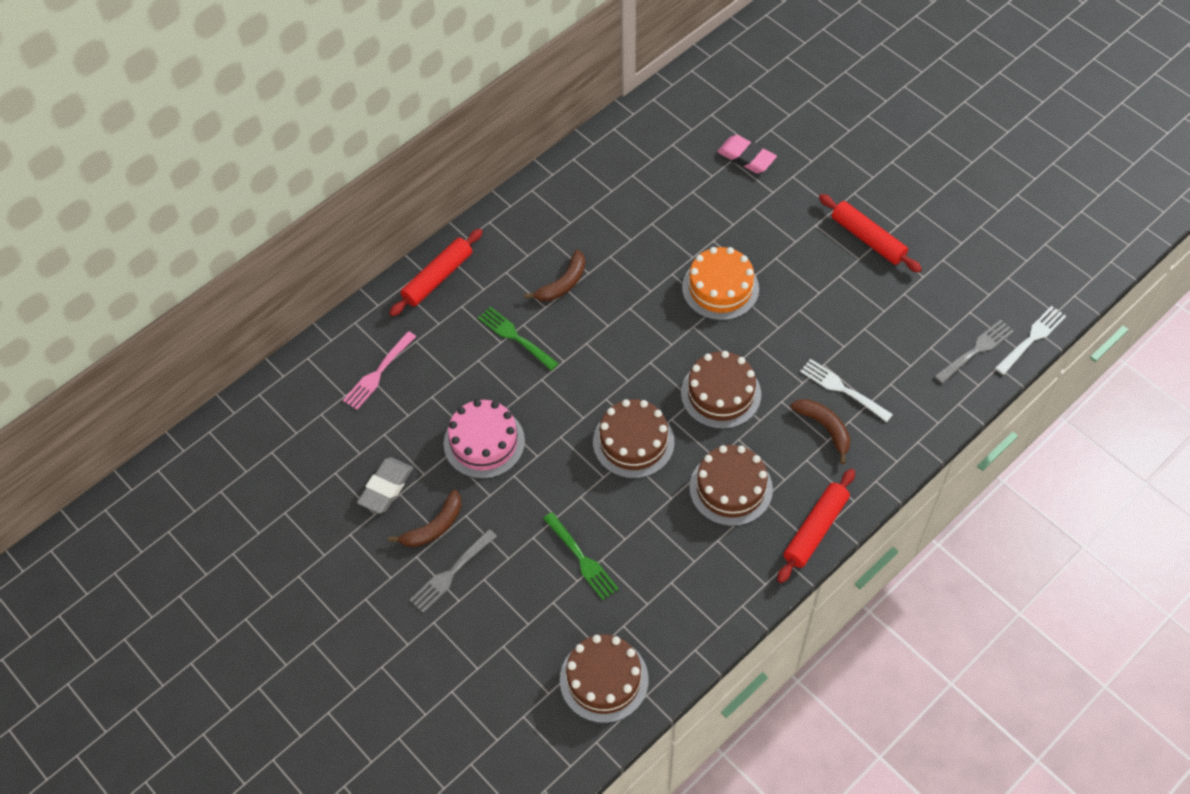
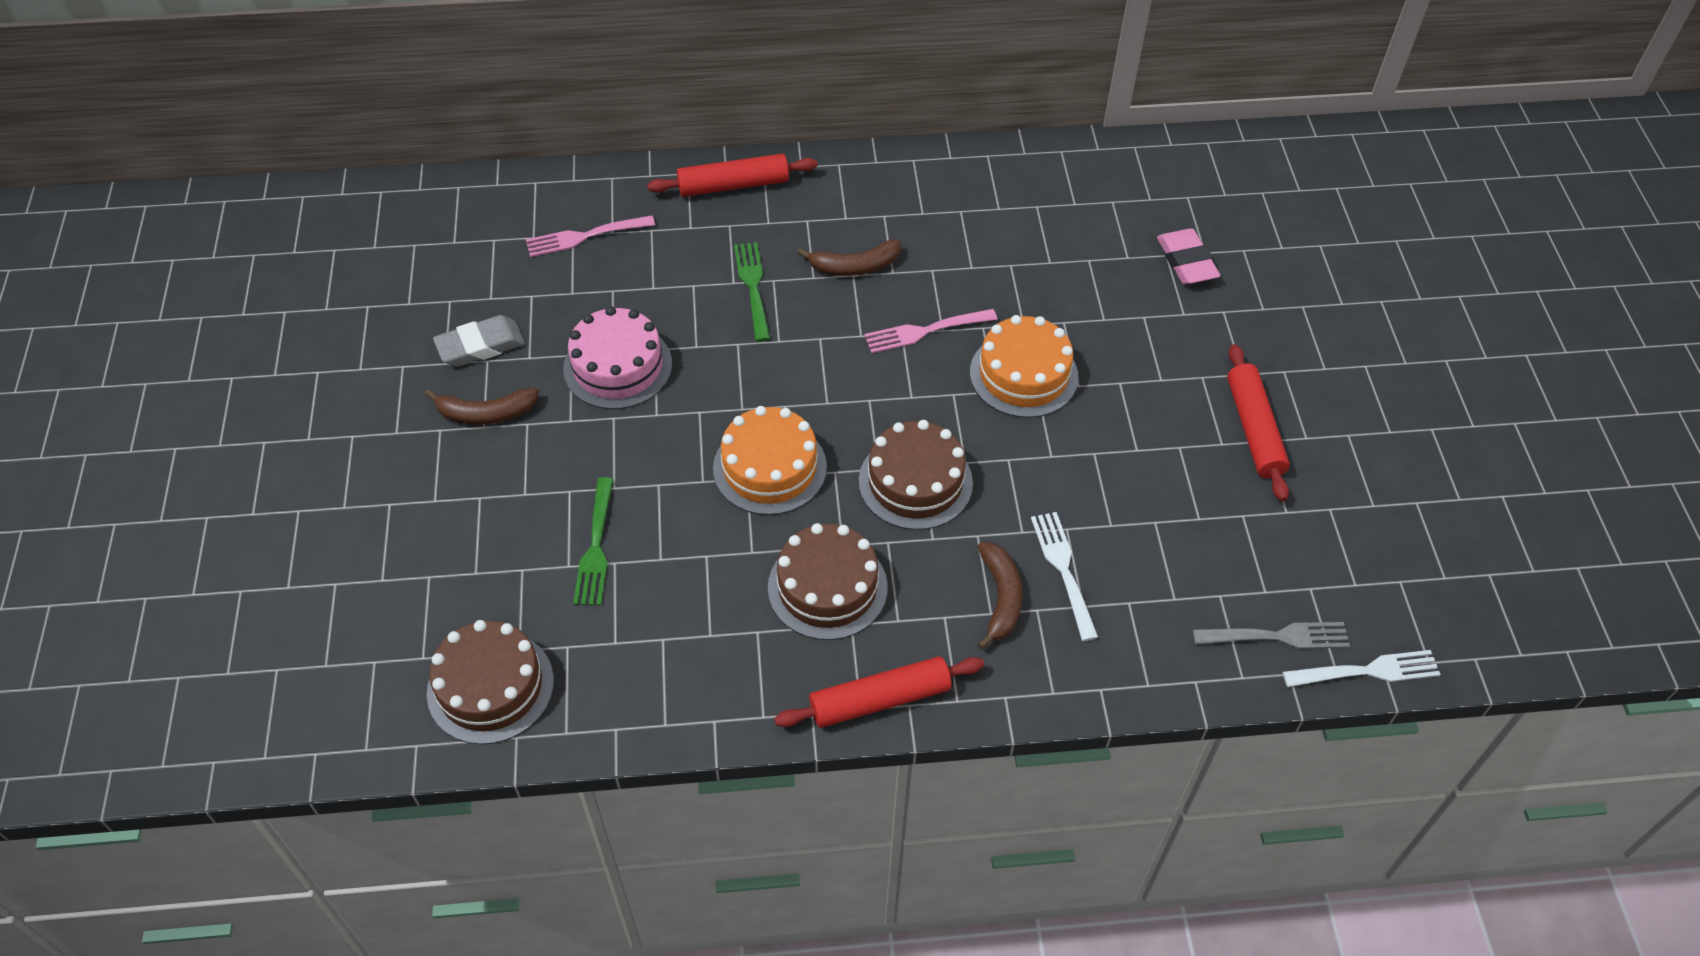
camera: 35 degrees right, 5 degrees down
grey fork [410,529,497,613] -> none
brown cake [593,399,674,478] -> orange cake [713,406,827,515]
none -> pink fork [864,309,997,353]

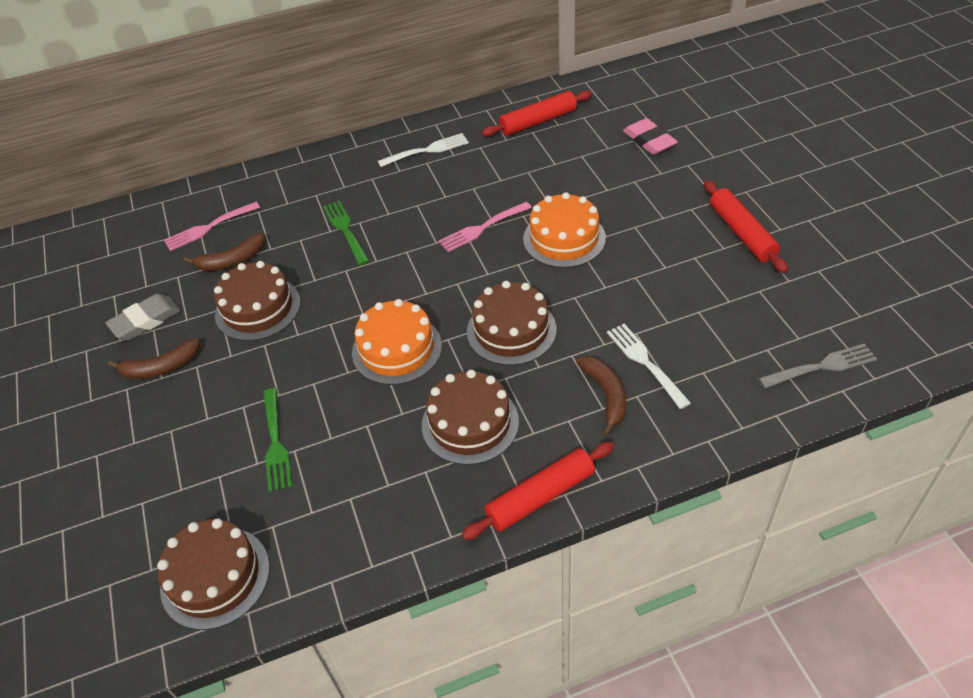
camera: 10 degrees left, 5 degrees down
pink cake [563,306,672,409] -> brown cake [214,261,300,341]
red rolling pin [647,154,818,197] -> red rolling pin moved to [482,90,592,137]
brown banana [797,239,901,276] -> brown banana moved to [184,233,266,271]
white fork [1283,650,1441,687] -> white fork moved to [378,133,469,167]

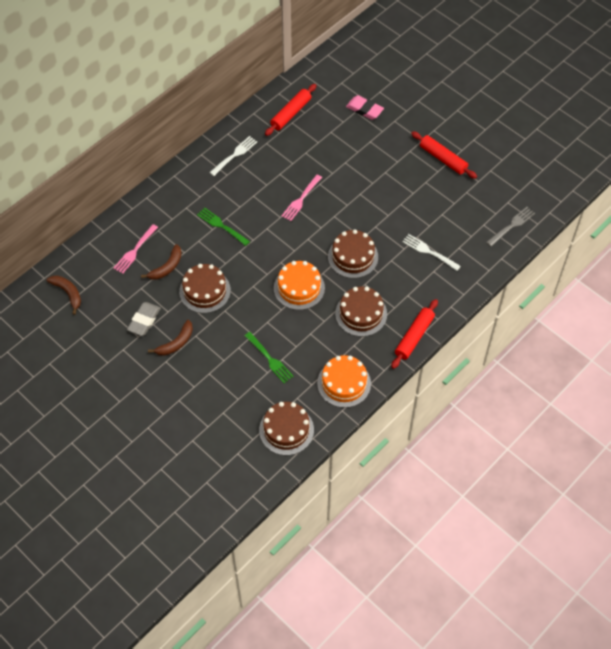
camera: 30 degrees left, 10 degrees up
orange cake [523,192,606,268] -> orange cake moved to [317,355,371,408]
brown banana [576,356,627,436] -> brown banana moved to [47,275,81,315]

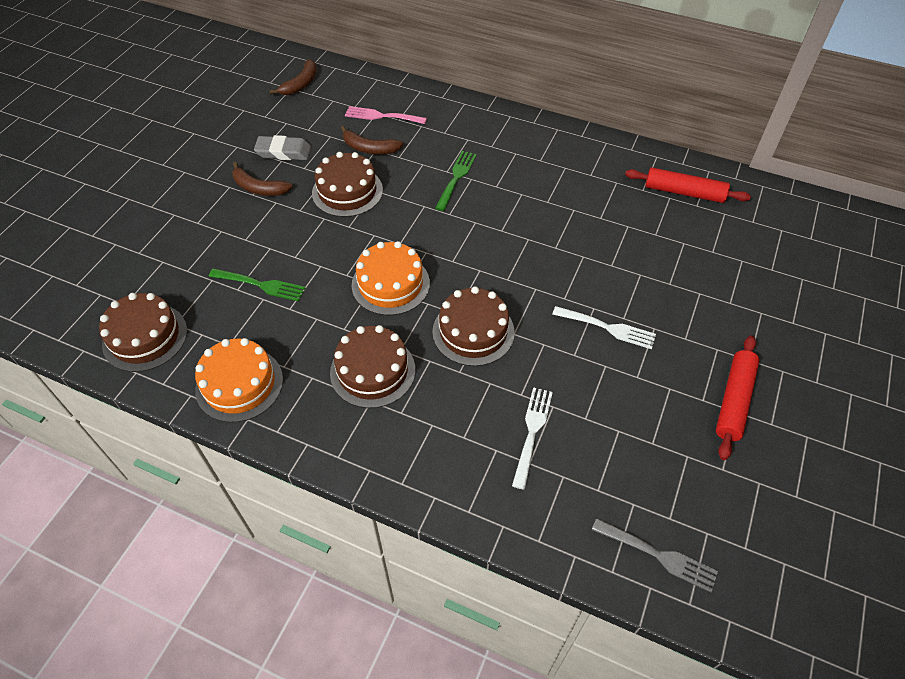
camera: 70 degrees right, 5 degrees down
white fork [209,136,257,176] -> white fork moved to [552,306,656,349]
green fork [245,332,294,383] -> green fork turned 105 degrees counterclockwise [209,269,305,301]
pink fork [282,175,322,221] -> none
pink eraser [346,95,384,120] -> none
red rolling pin [391,299,438,369] -> none

